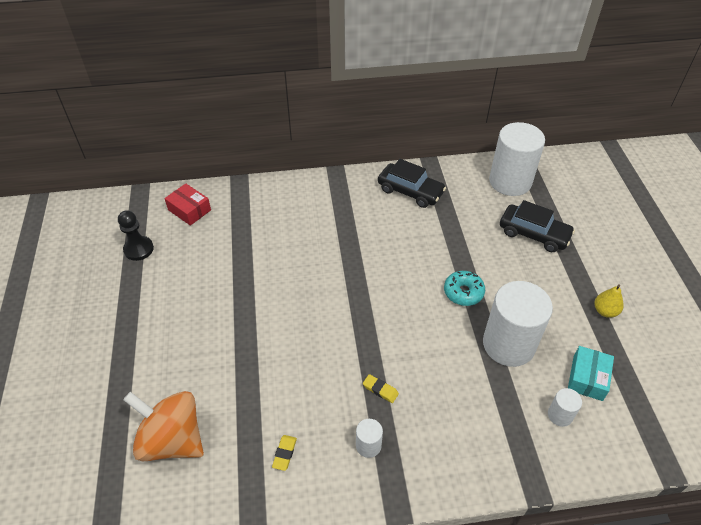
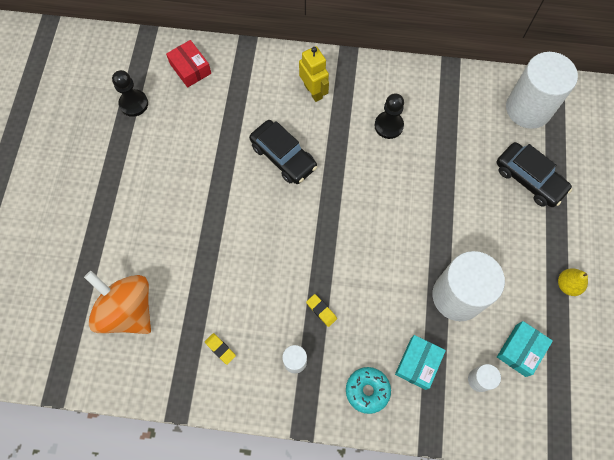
camera: 15 degrees right, 20 degrees up
yellow eraser [272,435,297,471] -> yellow eraser turned 75 degrees counterclockwise [205,333,236,365]
black car [378,159,446,208] -> black car moved to [249,120,317,184]
turquoise donut [444,271,485,306] -> turquoise donut moved to [346,367,391,414]
none -> yellow robot [299,46,329,102]
none -> black pawn [375,93,404,139]
none -> turquoise box [395,335,446,390]

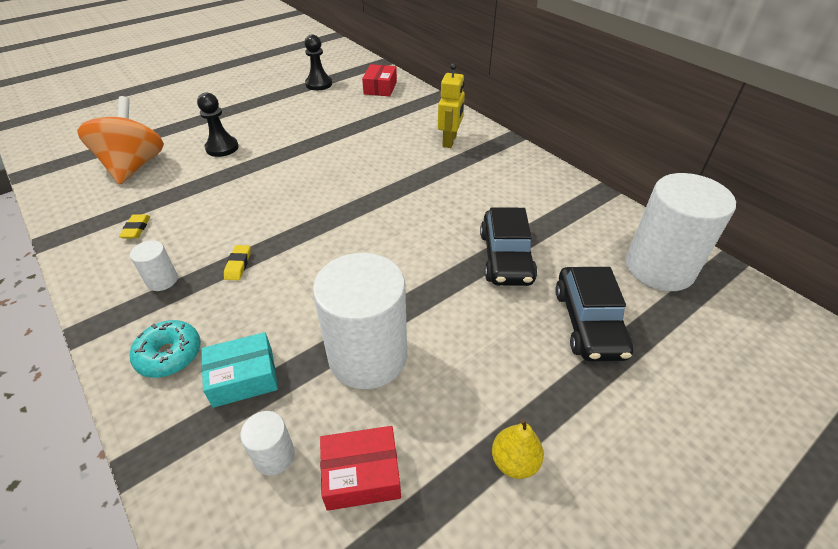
camera: 45 degrees right, 25 degrees down
black car [249,120,317,184] -> black car moved to [480,207,537,286]
black pawn [375,93,404,139] -> black pawn moved to [197,92,239,157]
turquoise box [497,321,553,377] -> red box [320,426,401,511]

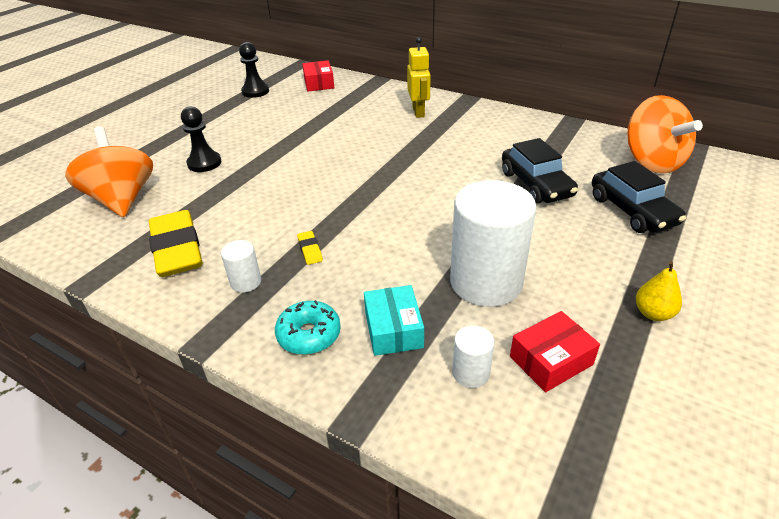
camera: 20 degrees left, 5 degrees down
yellow eraser [119,214,150,239] -> yellow eraser [149,210,203,277], size x2.50
turquoise box [201,332,278,408] -> turquoise box turned 60 degrees counterclockwise [364,285,424,356]
white cylinder [626,173,736,291] -> orange spinning top [627,95,703,174]

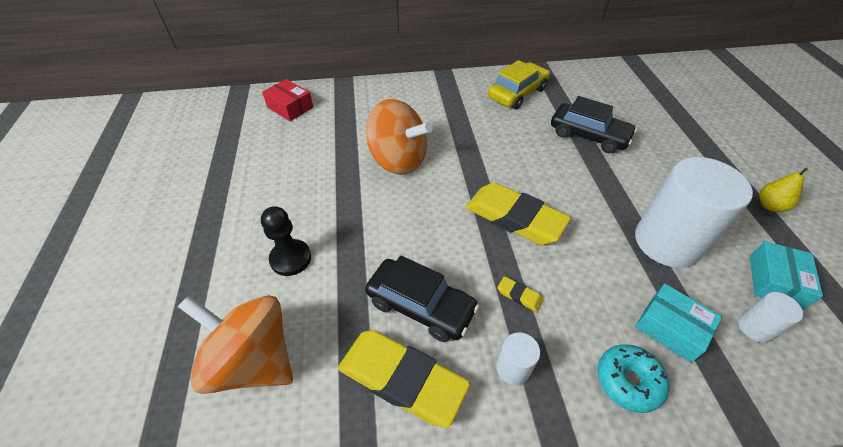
camera: 40 degrees left, 10 degrees up
black pawn [239,42,269,98] -> none
yellow robot [407,37,431,118] -> none
red box [510,311,600,392] -> turquoise box [750,241,823,310]
black car [592,161,686,233] -> black car moved to [365,256,479,342]
orange spinning top [627,95,703,174] -> orange spinning top moved to [366,99,433,175]
none -> yellow eraser [465,182,571,245]
none -> yellow car [488,60,550,109]

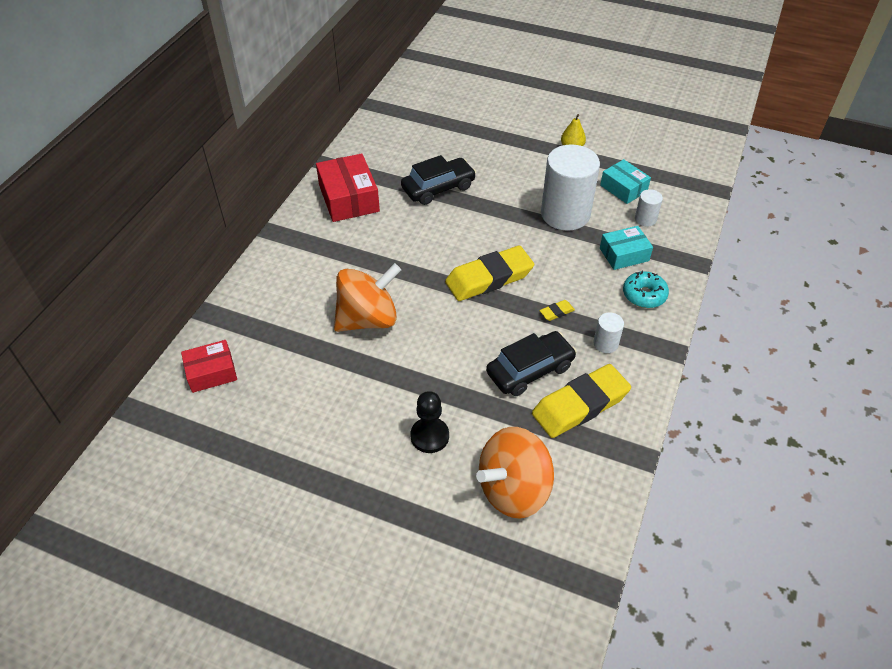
camera: 60 degrees left, 0 degrees up
yellow car [488,60,550,109] -> red box [316,153,380,222]

